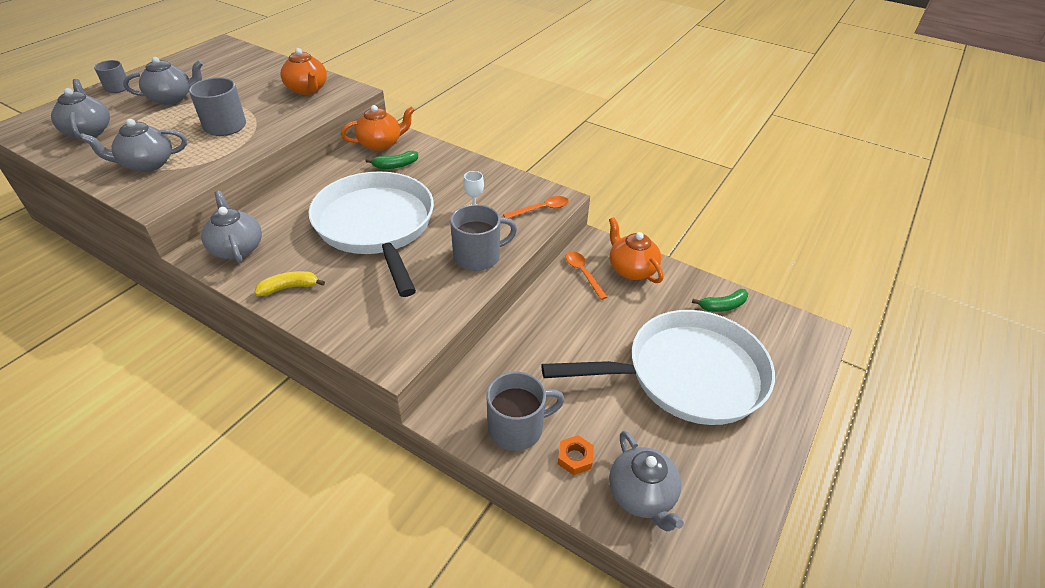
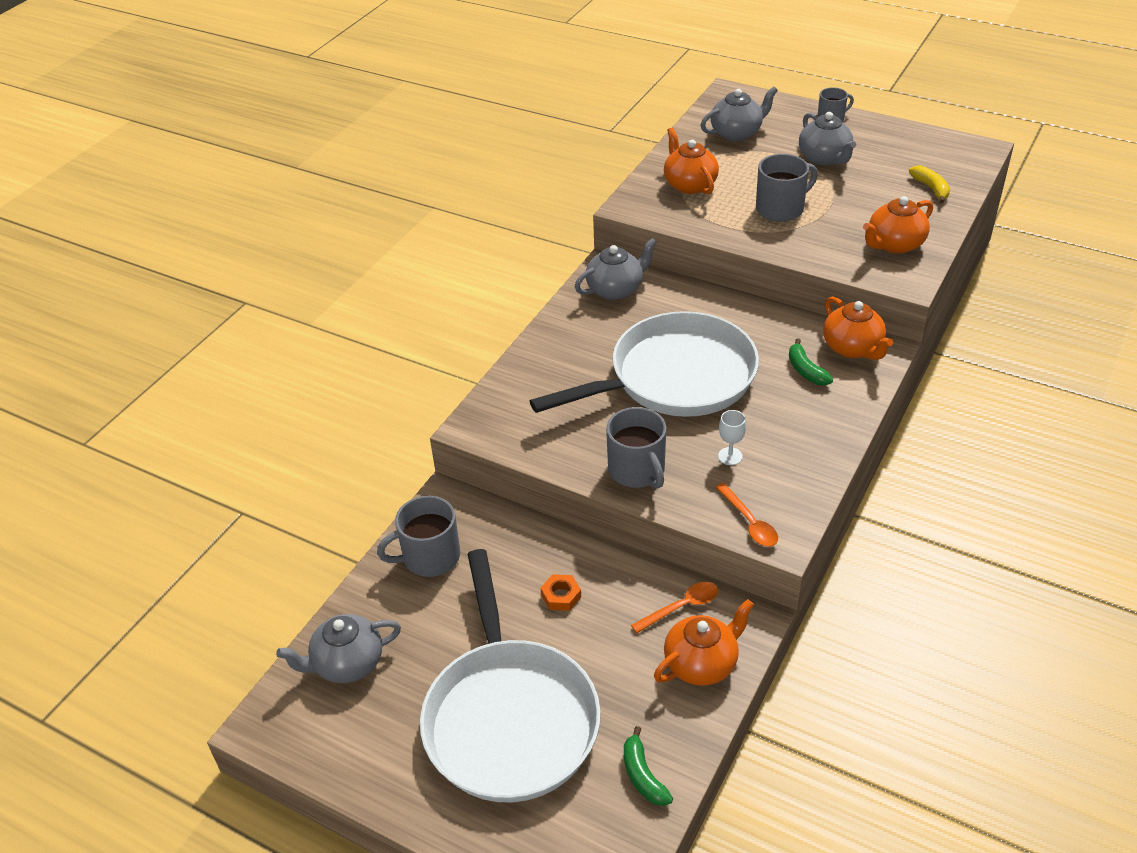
camera: 90 degrees right, 0 degrees up
grey teapot [82,119,187,172] -> orange teapot [664,128,719,194]
yellow banana [254,271,325,296] -> yellow banana moved to [909,165,950,203]
grey mug [486,371,565,451] -> grey mug turned 90 degrees clockwise [377,496,460,577]
orange nut [558,435,594,475] -> orange nut moved to [541,574,581,611]

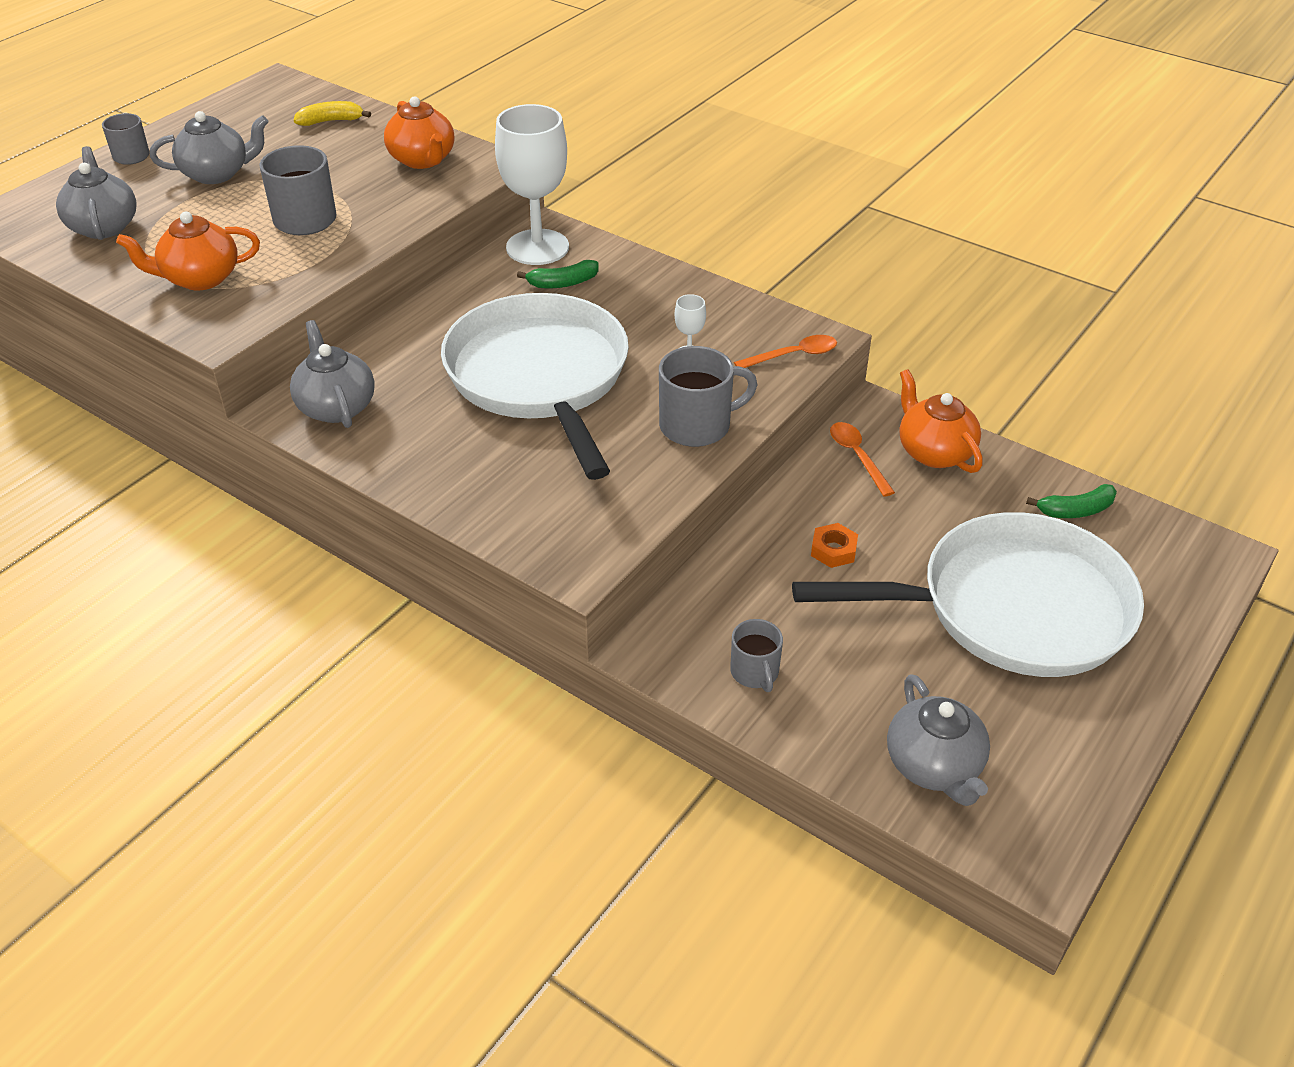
camera: 85 degrees left, 0 degrees up
grey mug [377,496,460,577] -> grey mug [730,619,783,692], size x0.61
orange teapot [823,296,893,360] -> white goblet [495,104,569,265]

